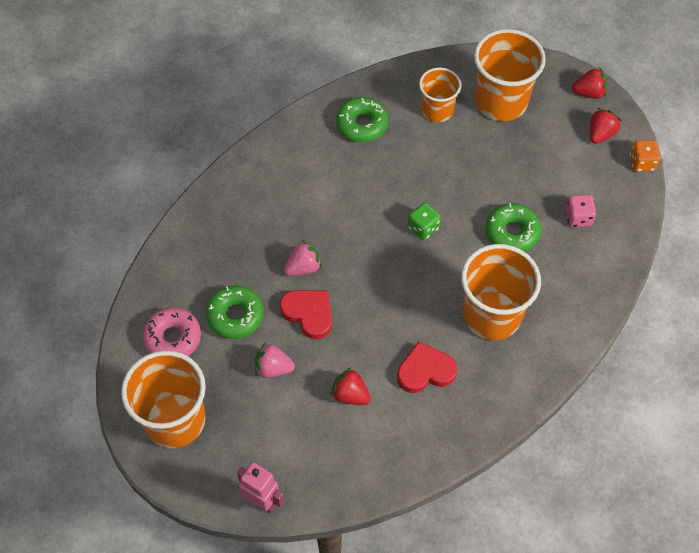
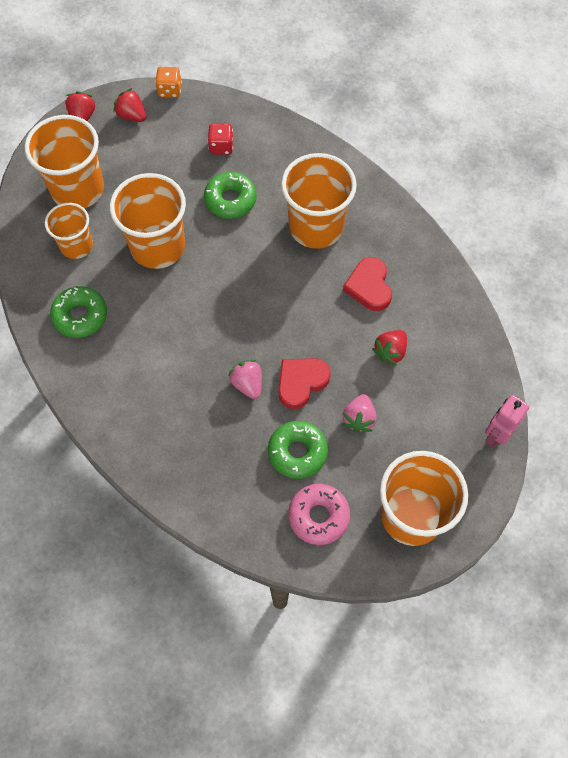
camera: 85 degrees left, 5 degrees up
green dice [408,203,441,240] -> none
pink dice [566,195,597,227] -> red dice [208,124,233,155]
none -> orange cup [110,173,186,269]

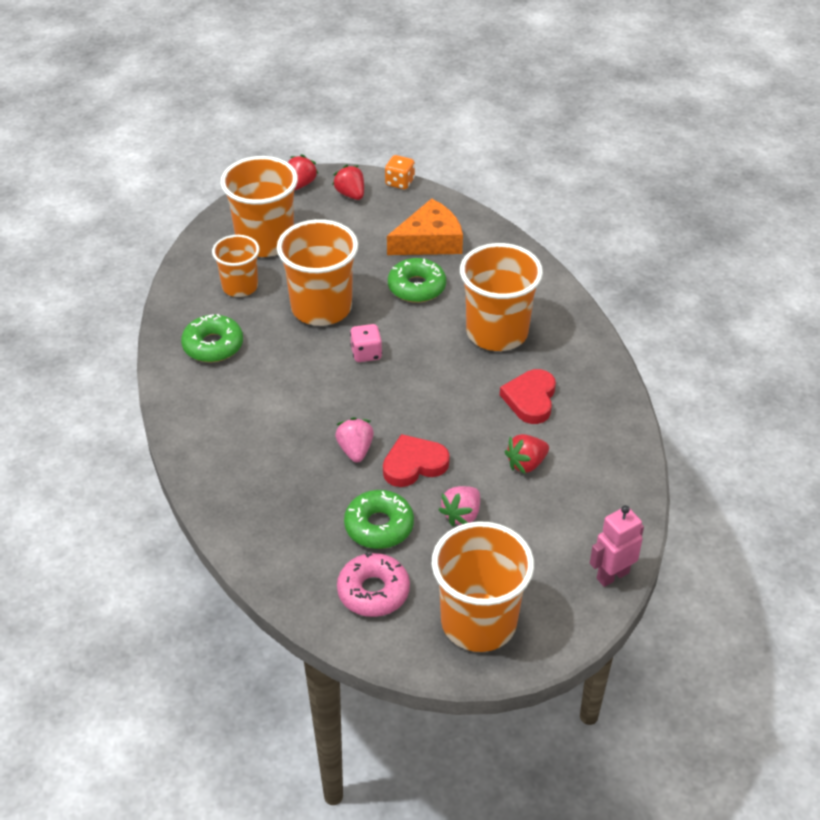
camera: 20 degrees right, 20 degrees down
red dice [208,124,233,155] -> orange cheese [387,198,463,255]
none -> pink dice [350,324,382,362]

